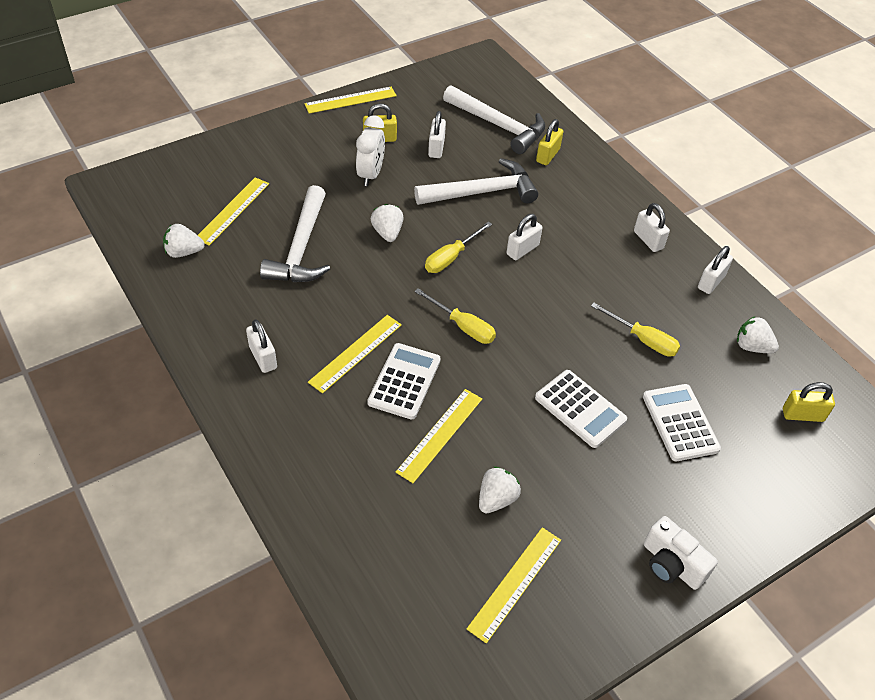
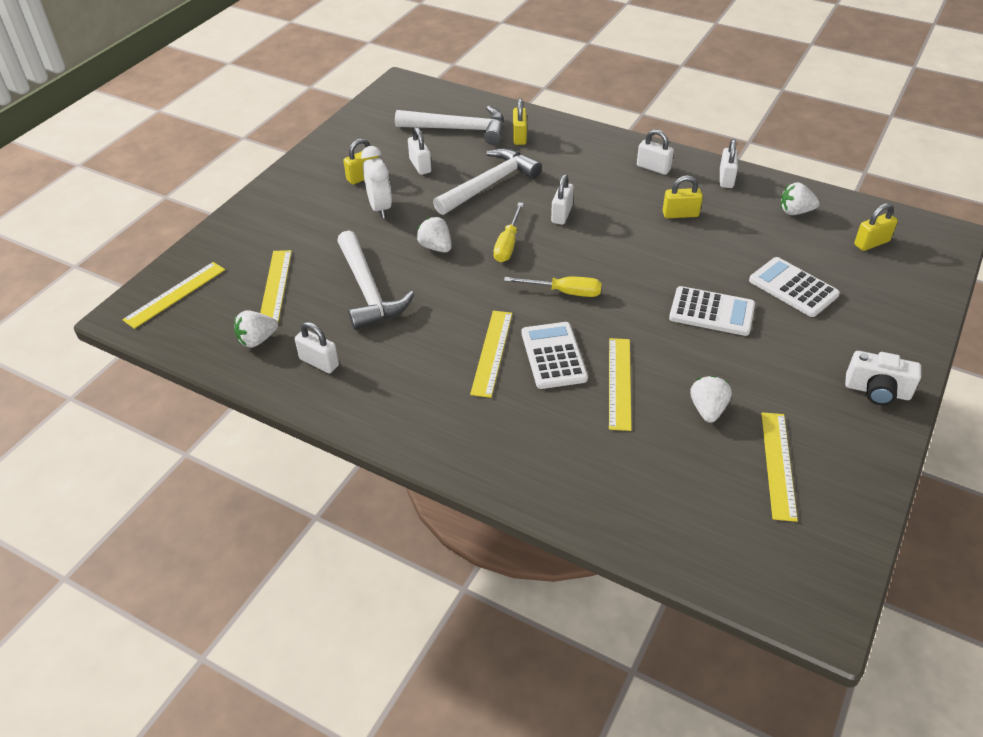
camera: 25 degrees left, 5 degrees down
white padlock [246,319,277,373] -> white padlock moved to [295,322,339,373]
yellow ruler [304,87,397,114] -> yellow ruler moved to [122,262,225,329]
yellow screwdriver [591,303,680,357] -> none
none -> yellow padlock [663,175,703,218]

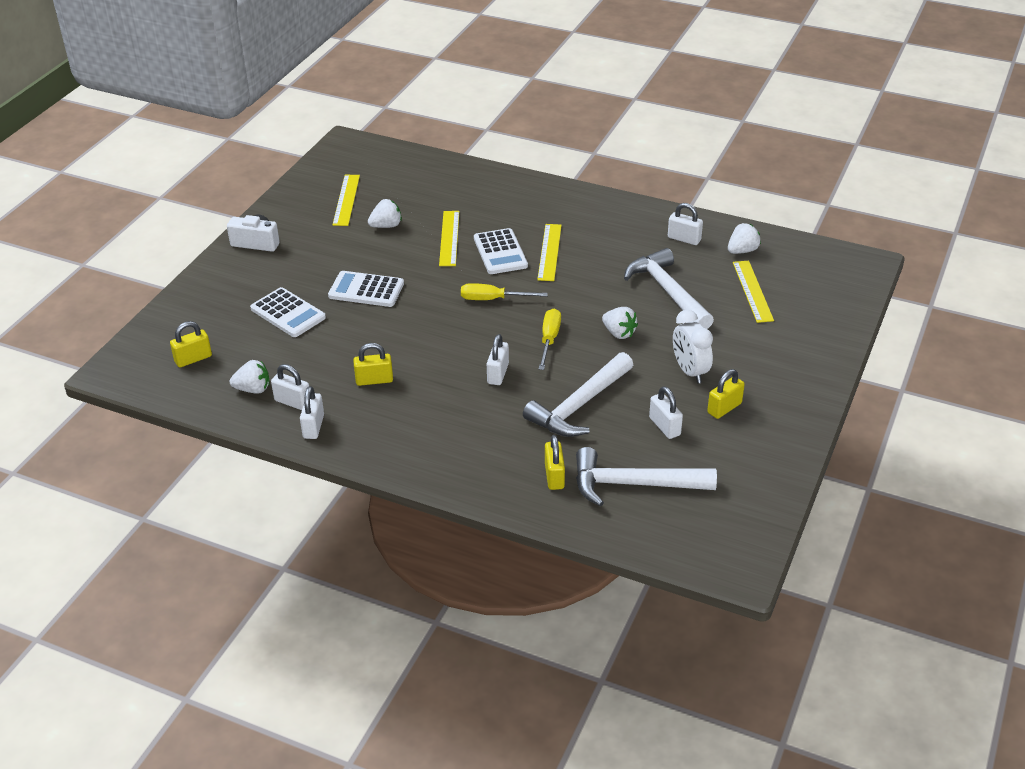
camera: 175 degrees right, 5 degrees down
yellow ruler [122,262,225,329] -> none
white padlock [637,129,674,175] -> white padlock moved to [271,364,309,410]
white strawberry [690,376,732,423] -> white strawberry turned 120 degrees counterclockwise [368,199,402,228]

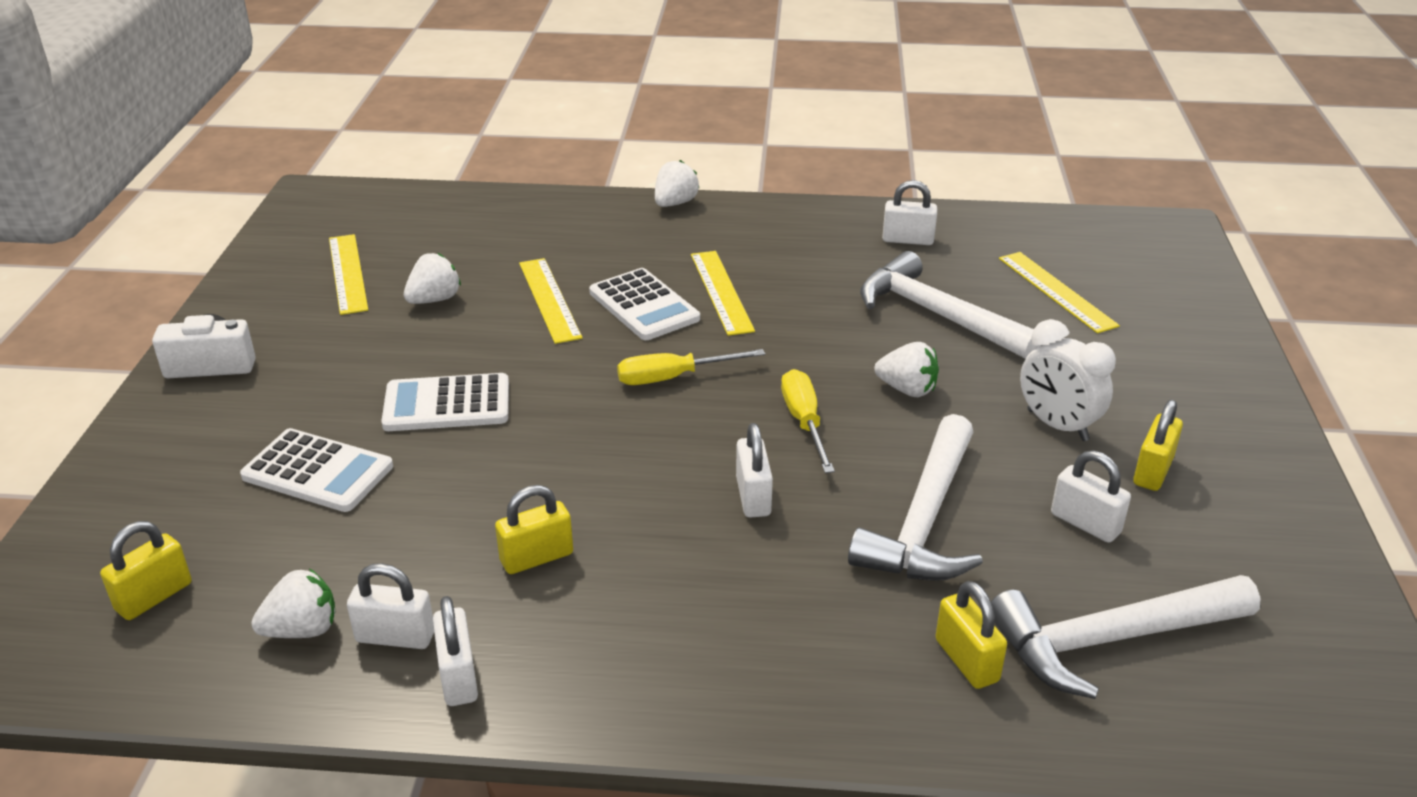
camera: 20 degrees left, 5 degrees down
white strawberry [728,223,761,254] -> white strawberry moved to [655,160,699,207]

